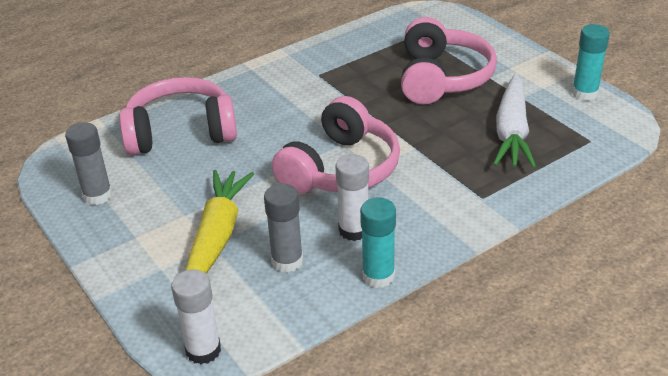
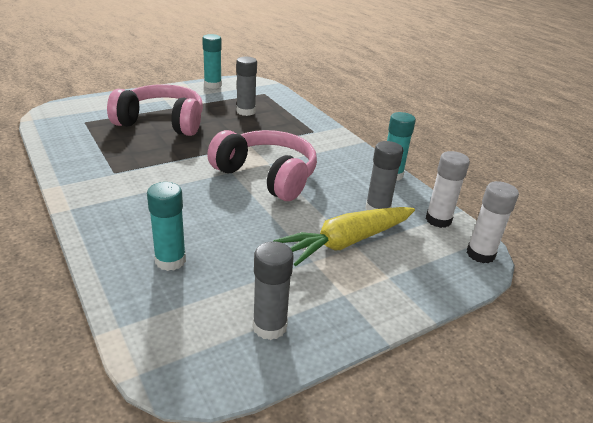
camera: 90 degrees left, 5 degrees down
pink headphones [119,77,237,155] -> turquoise glue stick [147,182,186,271]
yellow carrot [186,170,254,274] -> yellow carrot turned 45 degrees counterclockwise [273,207,415,266]
white glue stick [335,154,369,241] -> white glue stick moved to [426,151,470,228]
white carrot [493,74,536,168] -> grey glue stick [236,57,257,116]

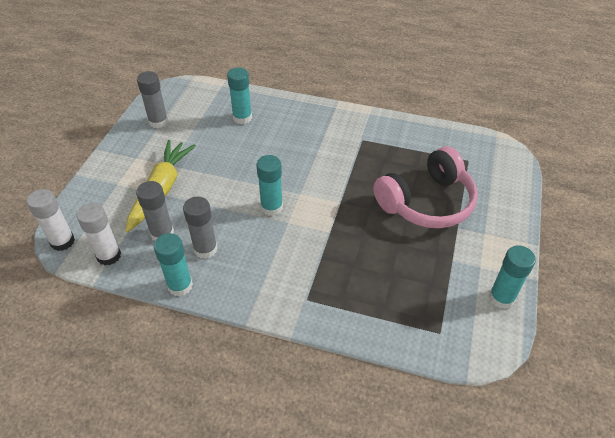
camera: 140 degrees right, 15 degrees up
pink headphones [207,130,317,201] -> turquoise glue stick [256,155,283,216]
grey glue stick [236,57,257,116] -> grey glue stick moved to [183,197,218,259]

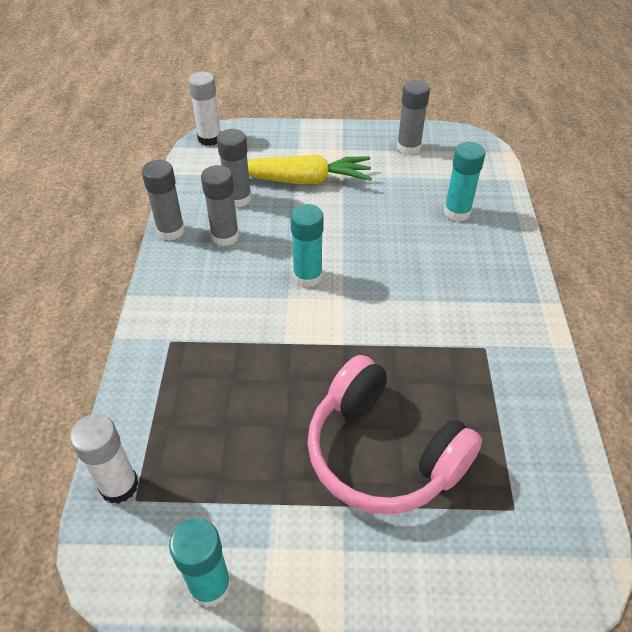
camera: 75 degrees right, 0 degrees up
white glue stick [77,203,121,265] -> white glue stick moved to [70,414,139,504]
turquoise glue stick [154,233,193,296] -> grey glue stick [142,160,185,241]

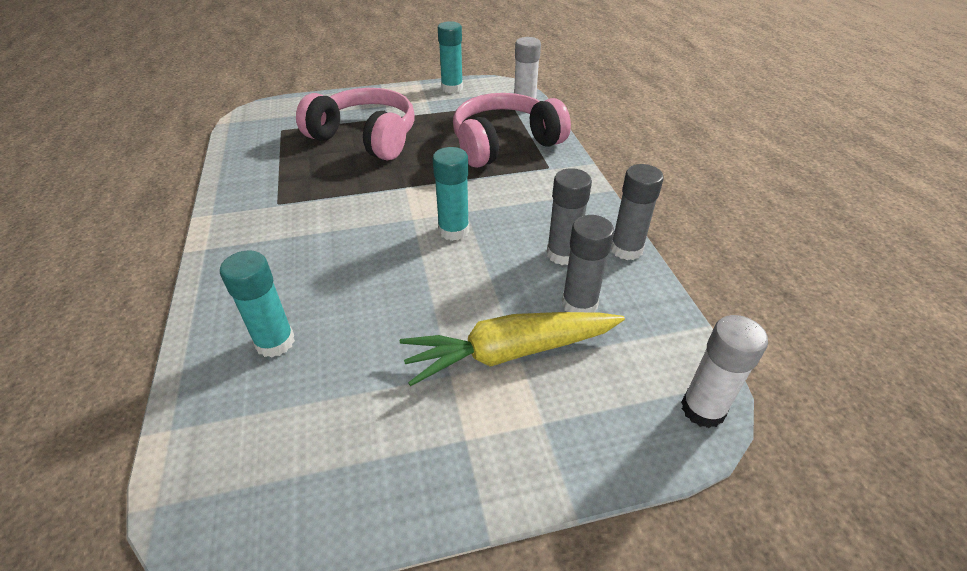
camera: 165 degrees right, 5 degrees down
grey glue stick [397,80,430,155] -> none
none -> pink headphones [453,93,571,168]

